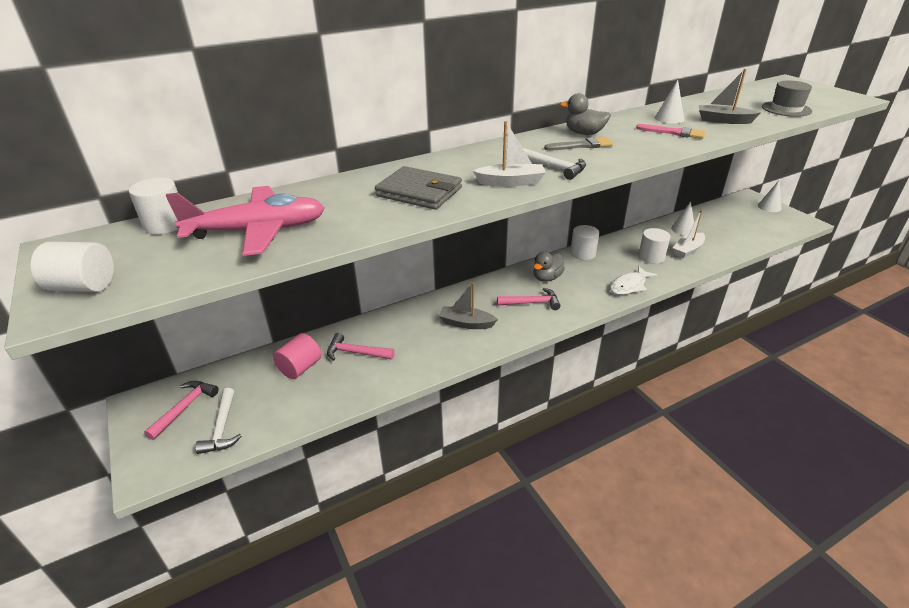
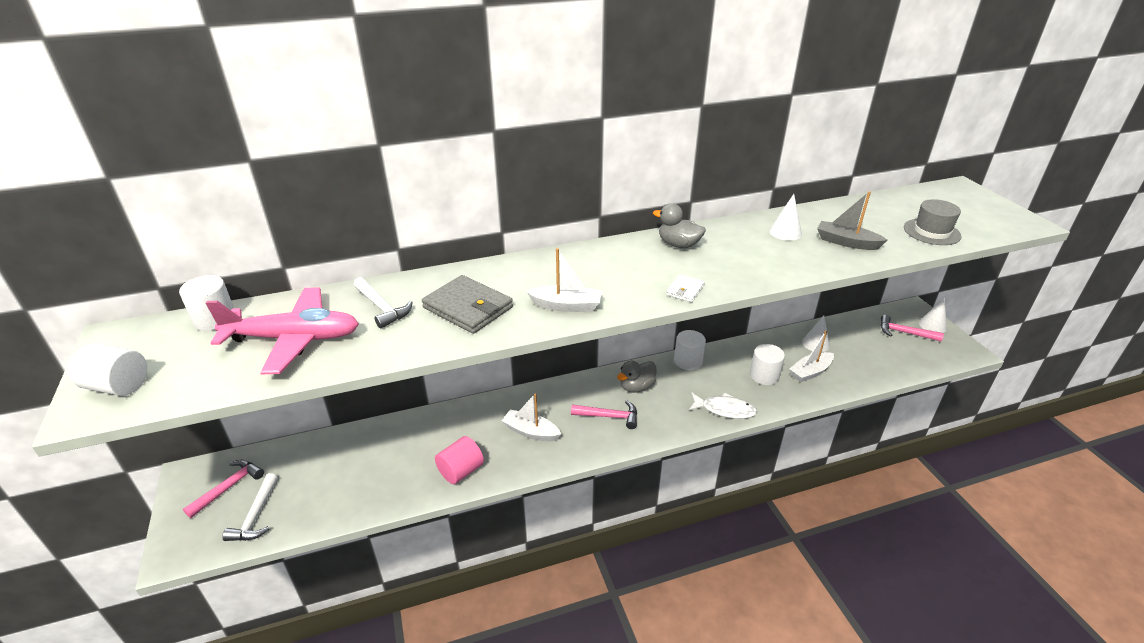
camera: 10 degrees right, 0 degrees up
pink cylinder [273,333,321,379] -> pink cylinder moved to [435,436,484,484]
pink hammer [327,333,395,361] -> pink hammer moved to [881,315,944,341]
grey boat [439,282,498,329] -> white boat [502,393,561,441]
white hammer [523,148,586,180] -> white hammer moved to [354,277,413,329]
grey brush [544,137,613,150] -> none
white fish [610,266,657,295] -> white fish turned 135 degrees counterclockwise [689,392,757,419]
pink brush [636,124,706,139] -> none
none -> white wallet [666,275,705,302]

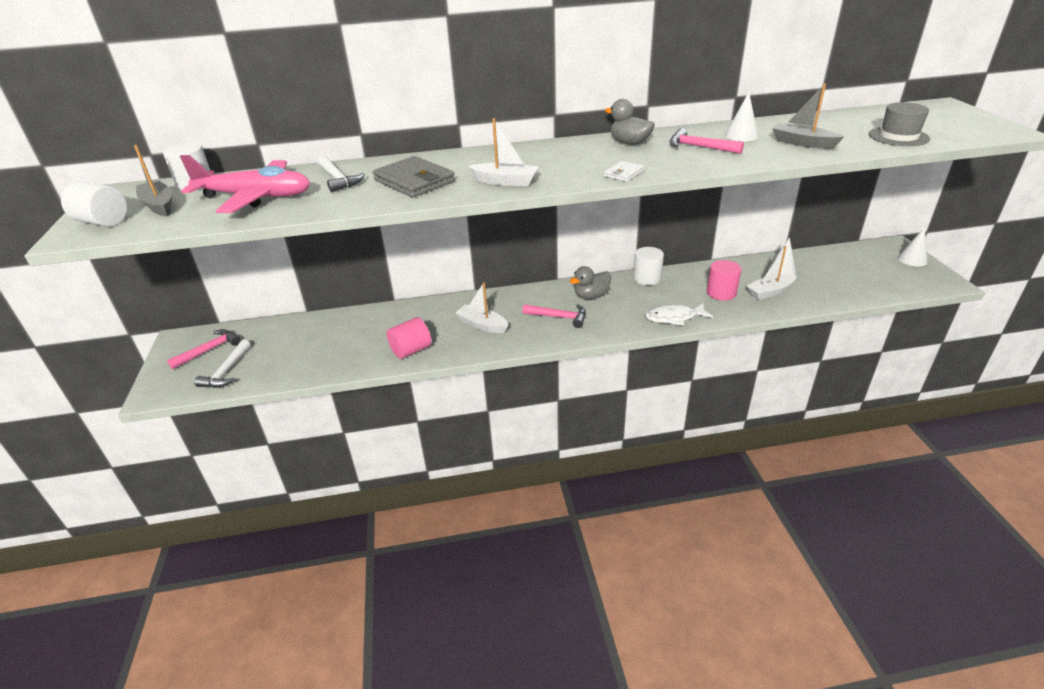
camera: 10 degrees right, 0 degrees up
white fish [689,392,757,419] -> white fish turned 150 degrees clockwise [645,303,713,326]
white cylinder [750,344,785,385] -> pink cylinder [707,260,741,301]
pink hammer [881,315,944,341] -> pink hammer moved to [669,128,744,154]
none -> grey boat [134,145,172,216]

